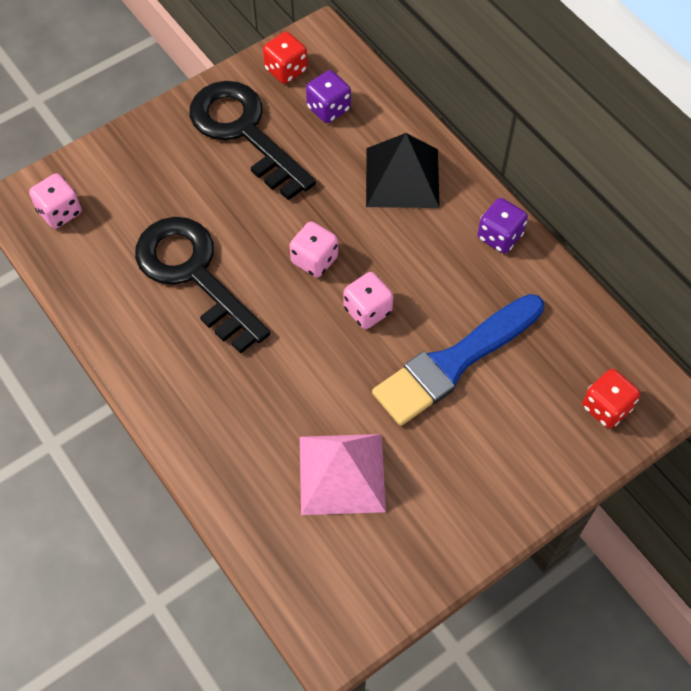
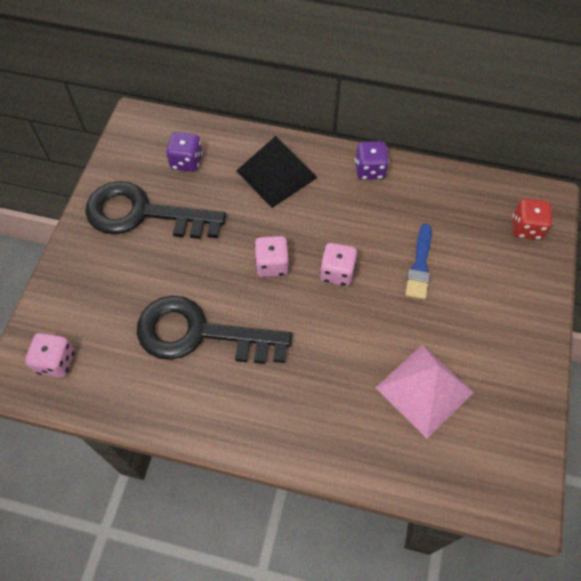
camera: 40 degrees left, 0 degrees up
red dice [263,32,308,84] -> none
blue brush [372,294,544,426] -> blue brush [405,224,432,300], size x0.54

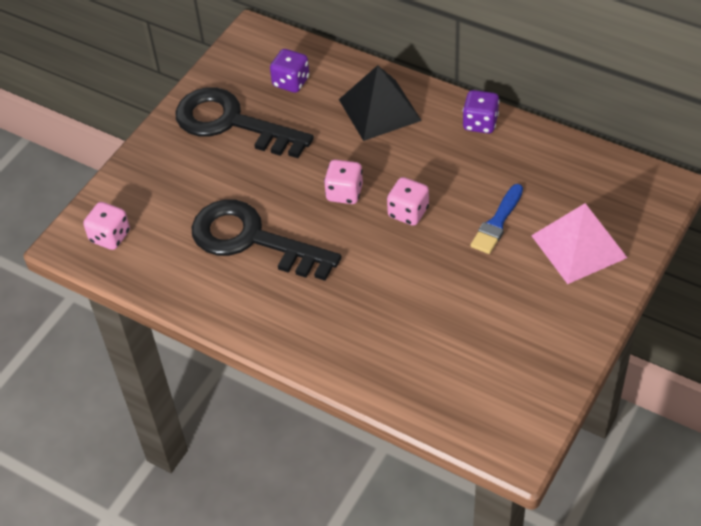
camera: 20 degrees right, 10 degrees down
pink pyramid [375,345,474,439] -> pink pyramid moved to [531,203,627,284]
red dice [512,199,553,240] -> none

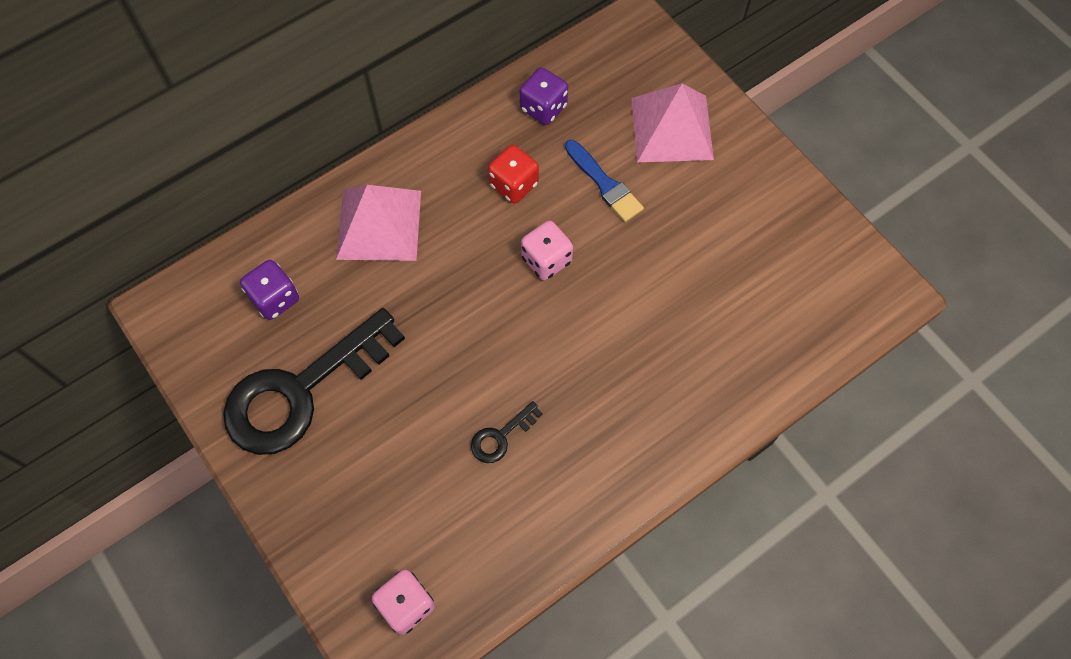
camera: 70 degrees left, 15 degrees up
black key [191,200,341,281] -> black key [471,401,543,463], size x0.40
pink dice [324,159,363,204] -> none
black pyramid [339,65,422,141] -> pink pyramid [336,185,421,261]
purple dice [463,90,500,134] -> purple dice moved to [520,67,568,125]
none -> red dice [488,145,539,203]

